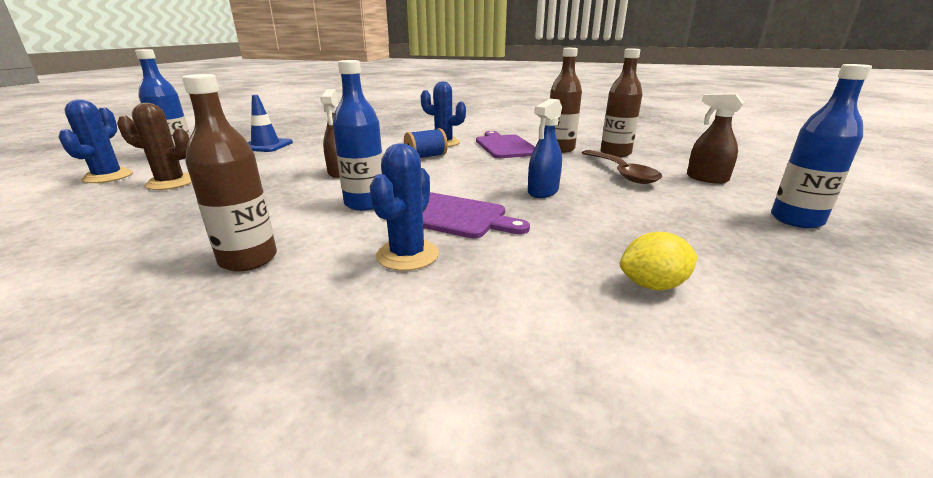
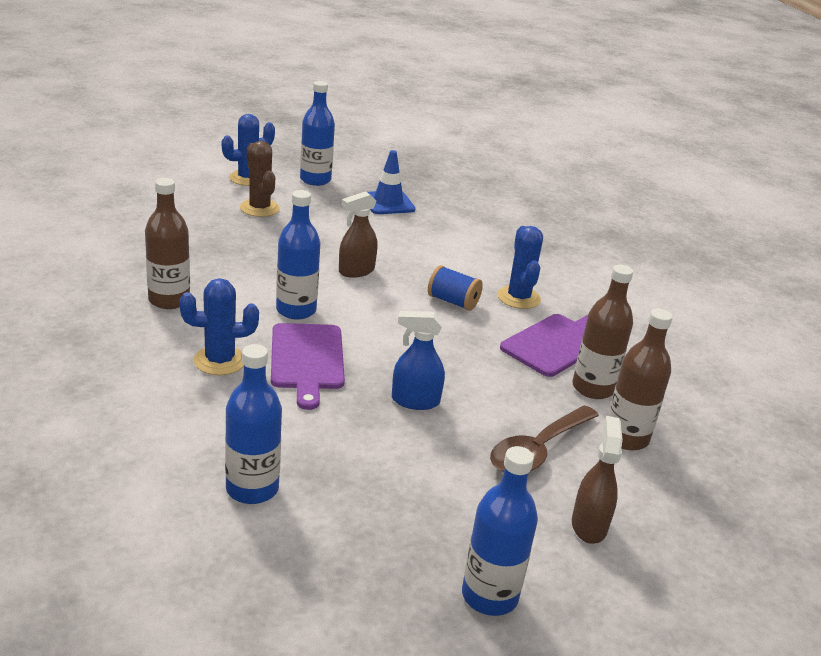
camera: 55 degrees right, 5 degrees up
yellow lemon [620,232,698,291] -> blue bottle [225,344,282,504]

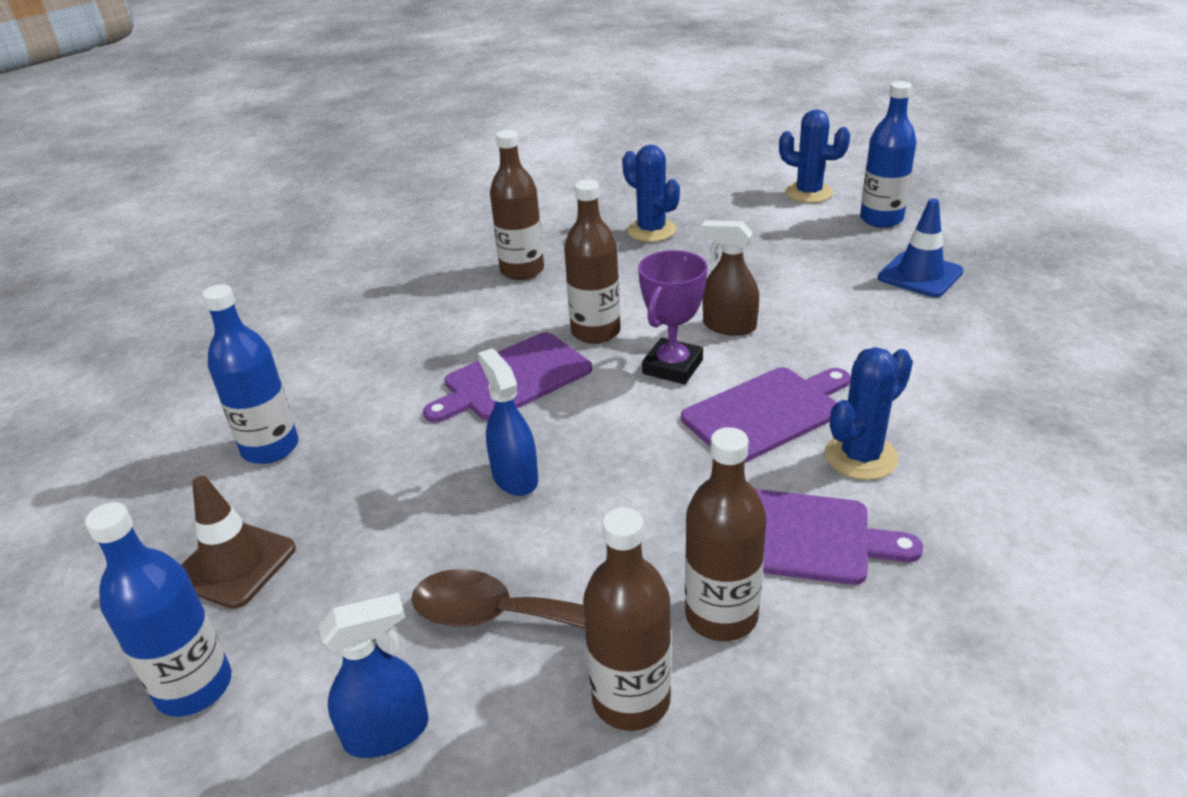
camera: 65 degrees right, 5 degrees up
blue cactus [180,278,259,375] -> blue cactus moved to [622,145,680,242]
brown cactus [240,141,280,217] -> none
blue bottle [276,190,320,320] -> brown bottle [564,180,621,344]
blue spool [428,265,483,311] -> purple cutting board [681,367,851,463]
brown spray bottle [572,416,623,544] -> blue spray bottle [319,593,429,758]
none -> brown traffic cone [181,476,296,609]
none -> purple trophy [638,250,707,384]

